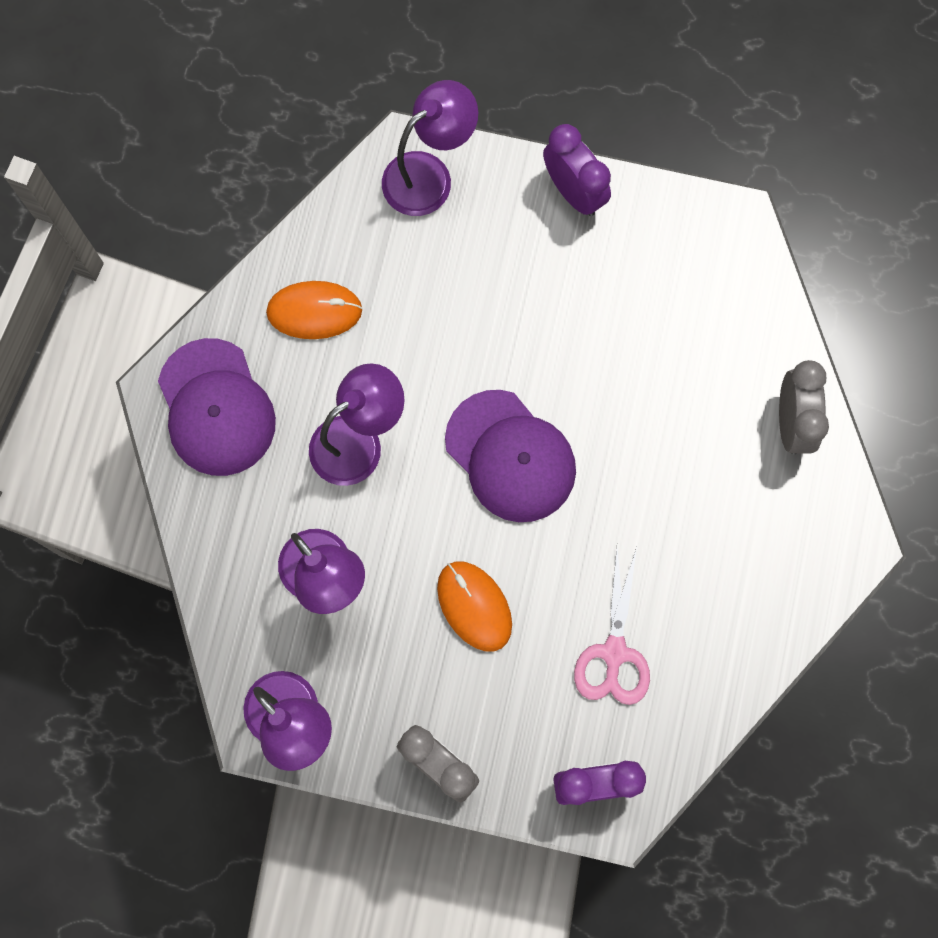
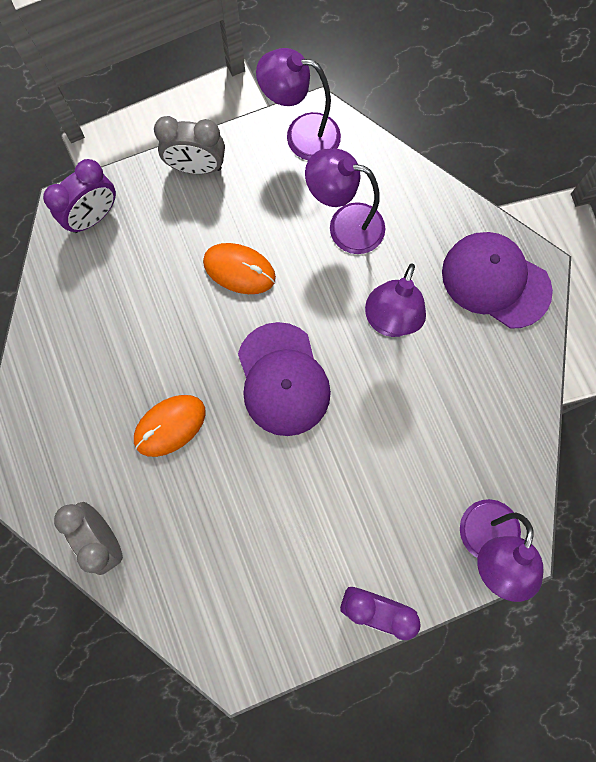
camera: 145 degrees right, 0 degrees up
orange mouse [266,281,362,339] -> orange mouse moved to [134,395,206,457]
purple cap [445,390,576,522] -> purple cap turned 120 degrees counterclockwise [238,322,331,436]
pink scissors [574,547,650,705] -> none

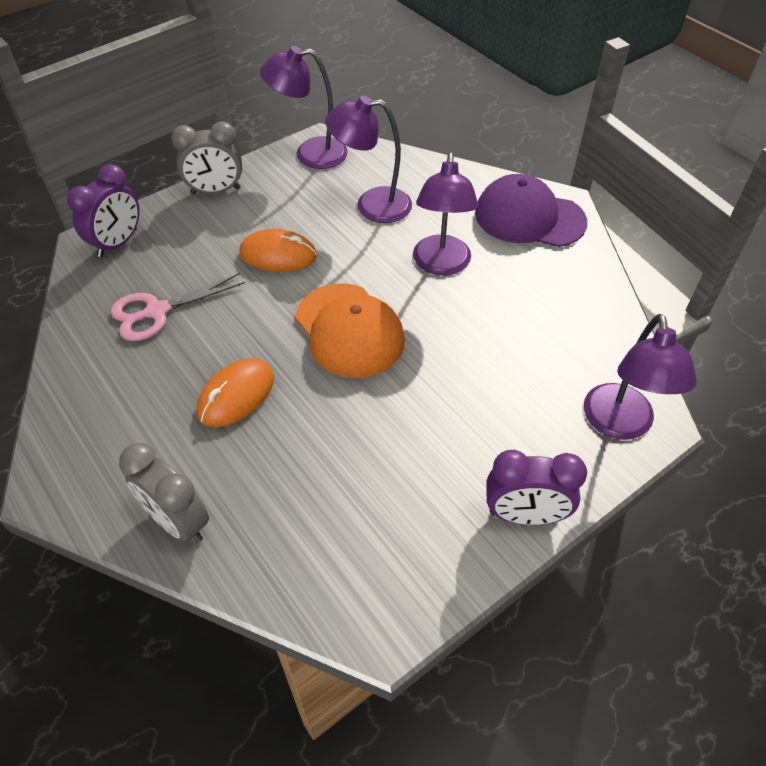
camera: 15 degrees left, 25 degrees down
purple cap [238,322,331,436] -> orange cap [295,283,405,378]
none -> pink scissors [111,273,245,341]

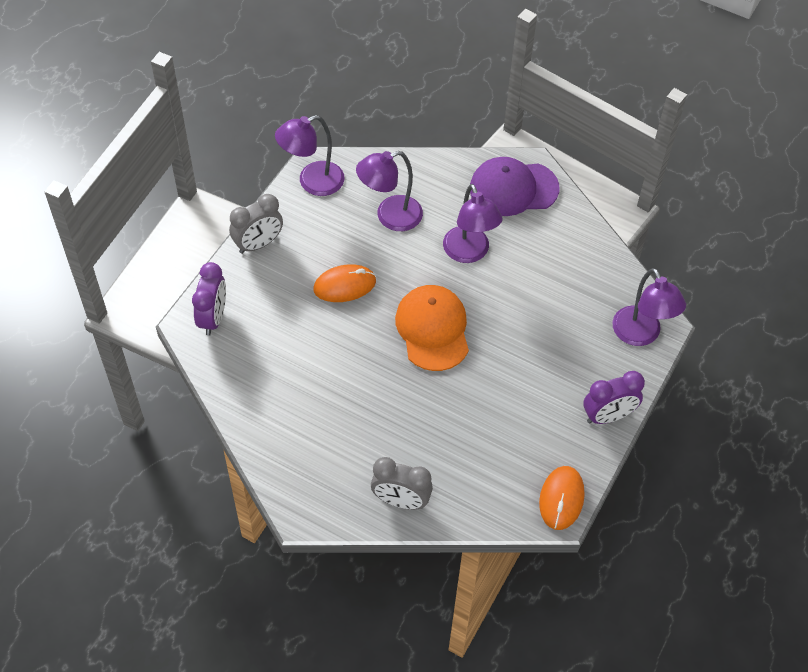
camera: 25 degrees left, 5 degrees up
pink scissors [111,273,245,341] -> none
orange mouse [197,358,274,427] -> orange mouse moved to [539,466,585,530]
orange cap [295,283,405,378] -> orange cap turned 135 degrees counterclockwise [395,285,469,371]

